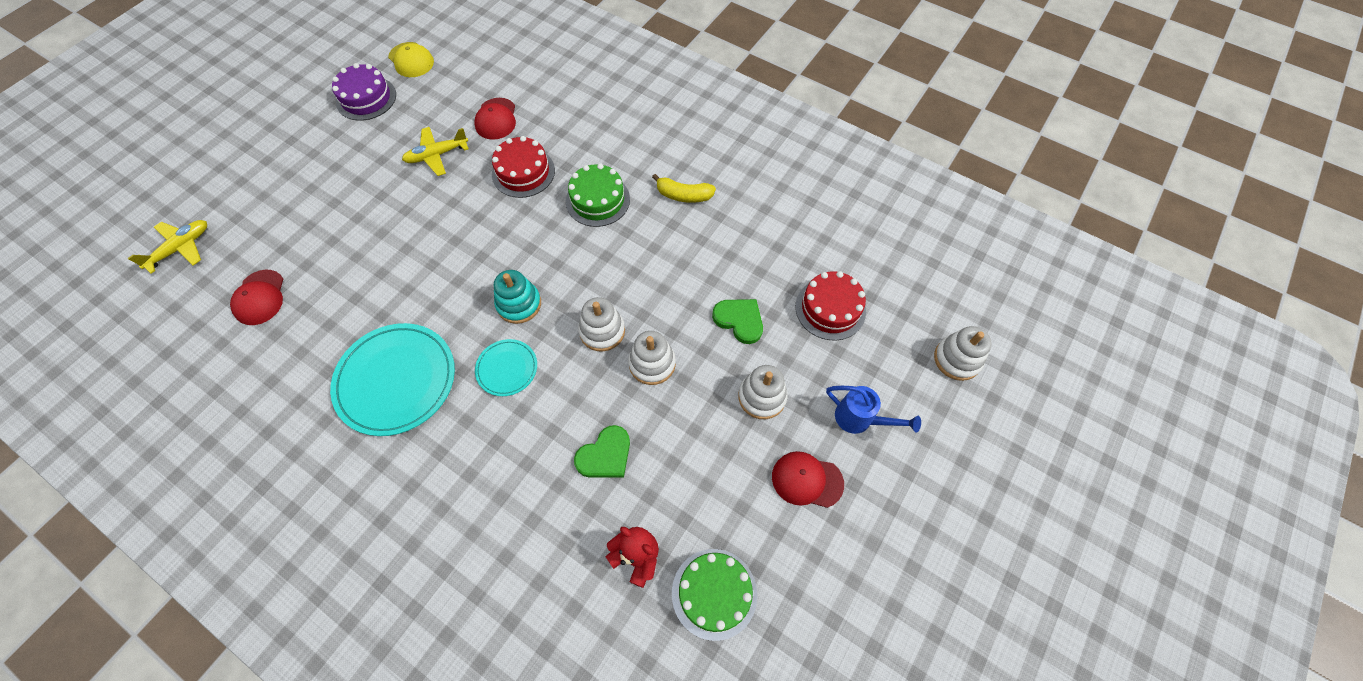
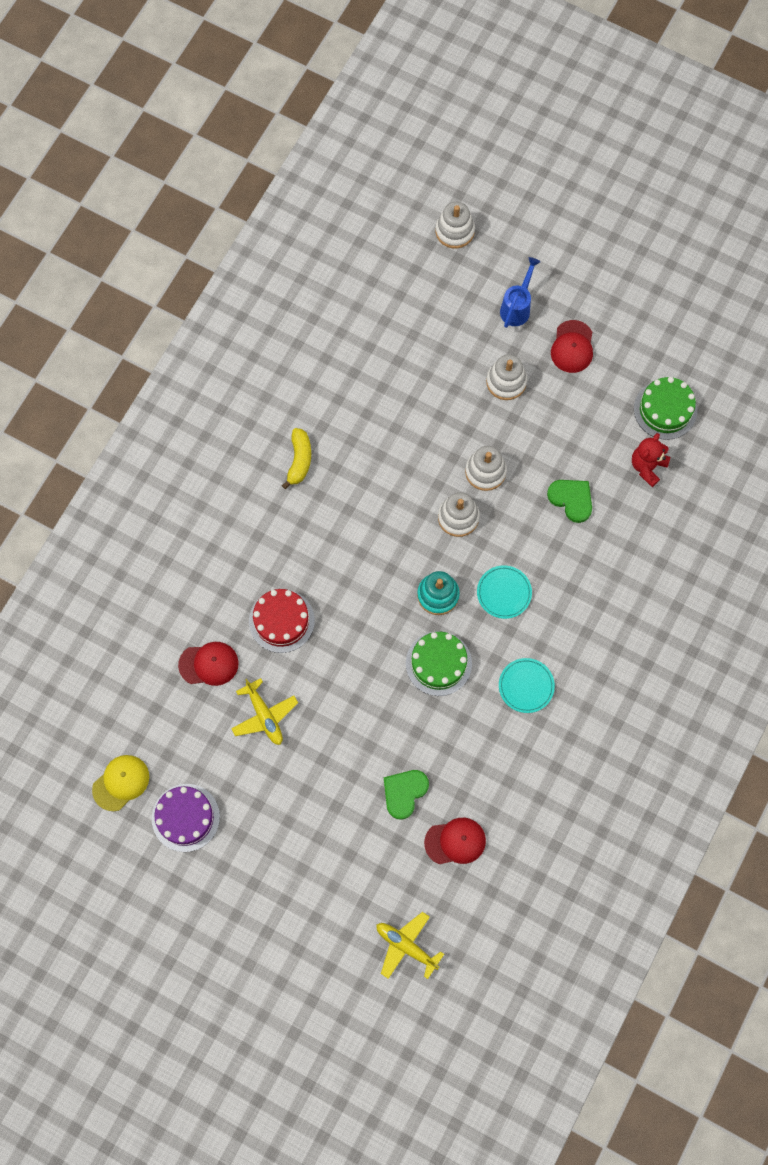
camera: 95 degrees left, 10 degrees up
turquoise plate [330,323,455,436] -> turquoise plate [499,658,555,713], size x0.52
green cake [566,163,630,227] -> green cake moved to [406,631,472,696]
green heart [712,299,763,344] -> green heart moved to [384,770,429,819]
red cake [795,271,866,340] -> none

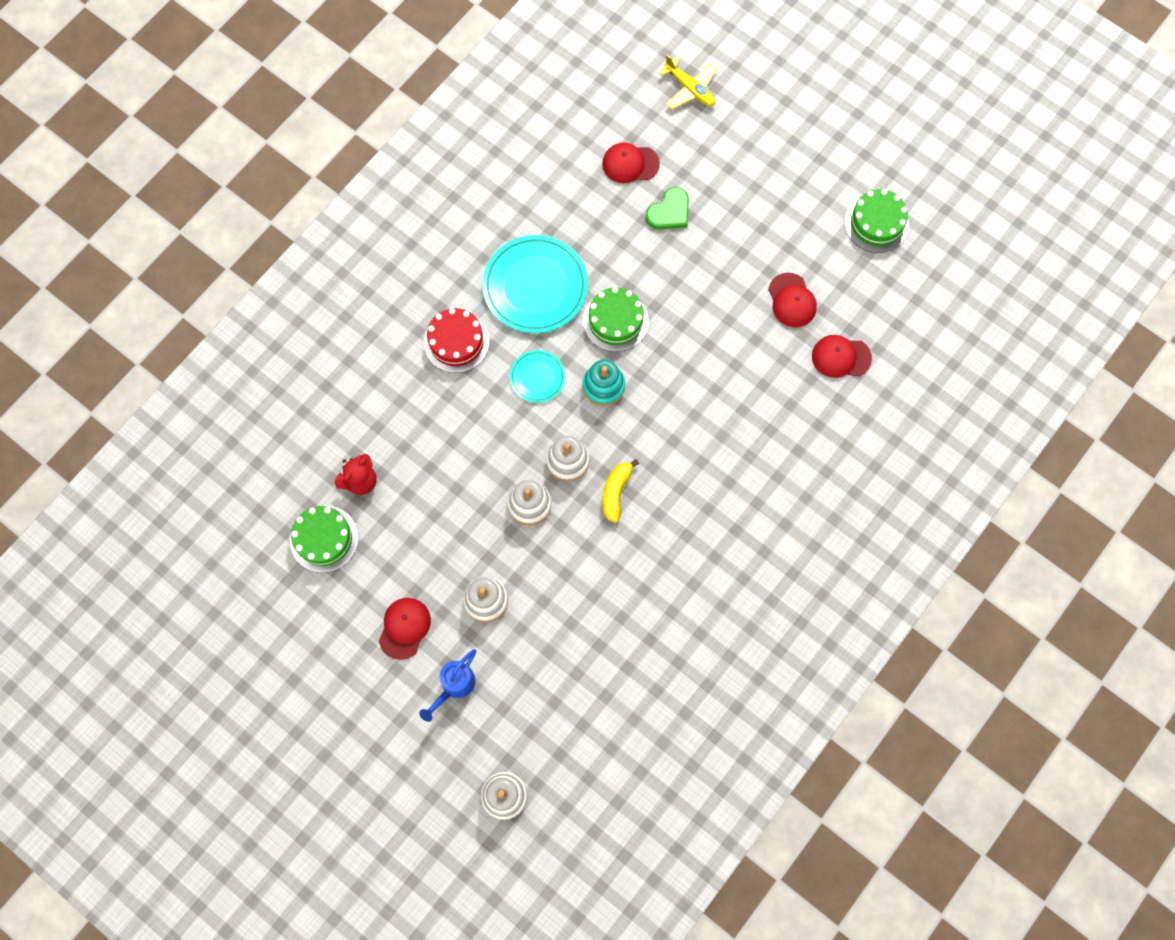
camera: 170 degrees left, 0 degrees up
yellow cap [92,755,149,811] -> none
purple cake [152,784,220,852] -> green cake [845,189,909,253]
yellow plane [231,678,298,745] -> red cap [768,273,817,327]
red cake [249,589,315,653] -> red cake moved to [424,308,489,373]
yellow banana [282,428,311,489] -> yellow banana moved to [602,459,639,523]
turquoise plate [499,658,555,713] -> turquoise plate [482,235,588,333], size x1.93
green heart [547,480,592,523] -> none

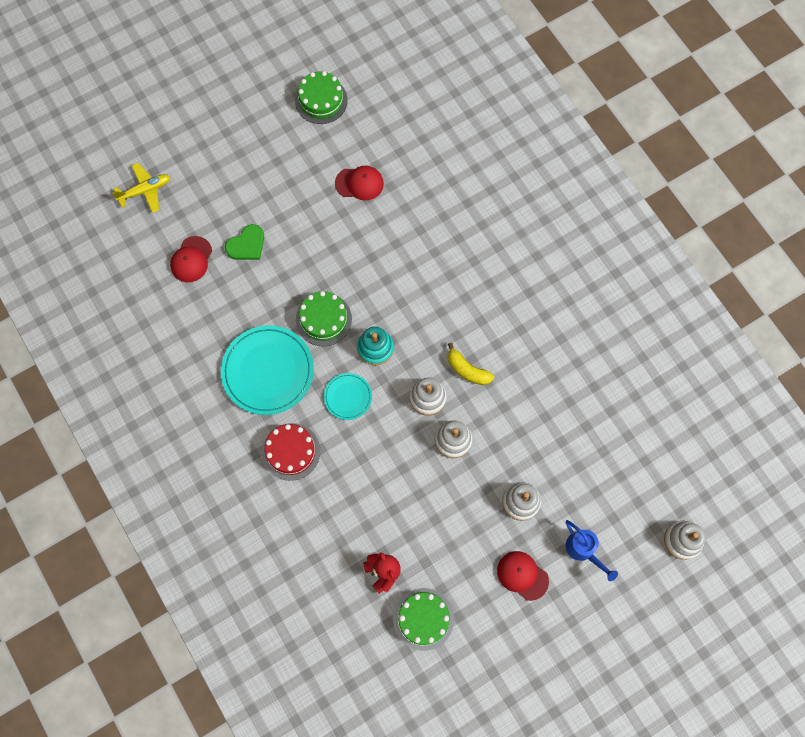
camera: 70 degrees left, 0 degrees up
green heart [646,187,689,229] -> green heart turned 75 degrees clockwise [225,224,264,260]
red cap [812,335,872,378] -> none

